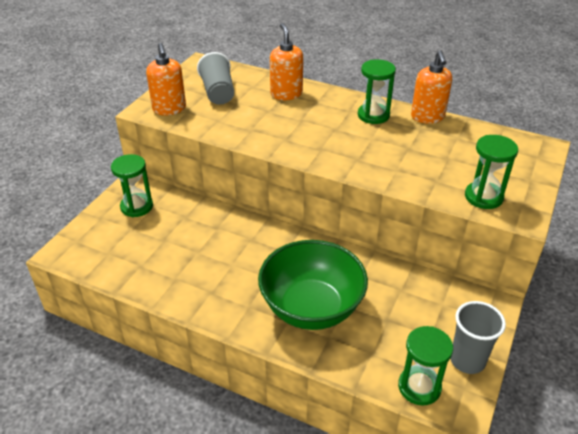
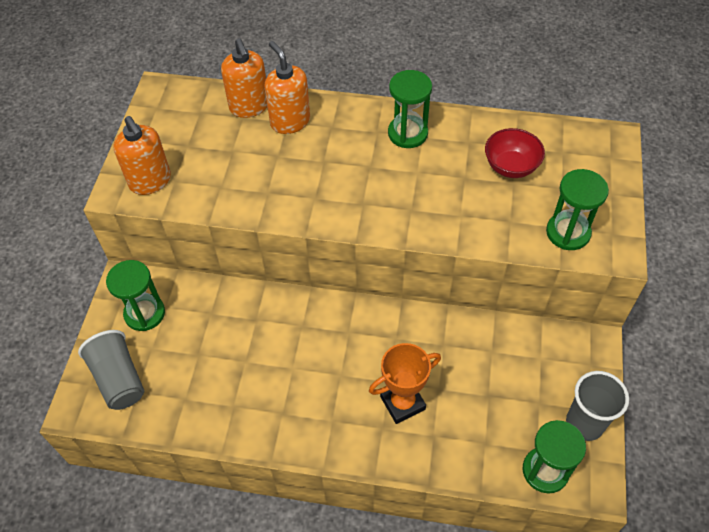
camera: 15 degrees left, 15 degrees up
grey cup [197,52,234,105] -> grey cup moved to [78,330,144,410]
green bowl [258,240,368,330] -> orange trophy [369,343,441,424]
orange soap dispenser [411,51,452,124] -> orange soap dispenser moved to [221,38,267,118]
none -> red bowl [485,128,545,178]

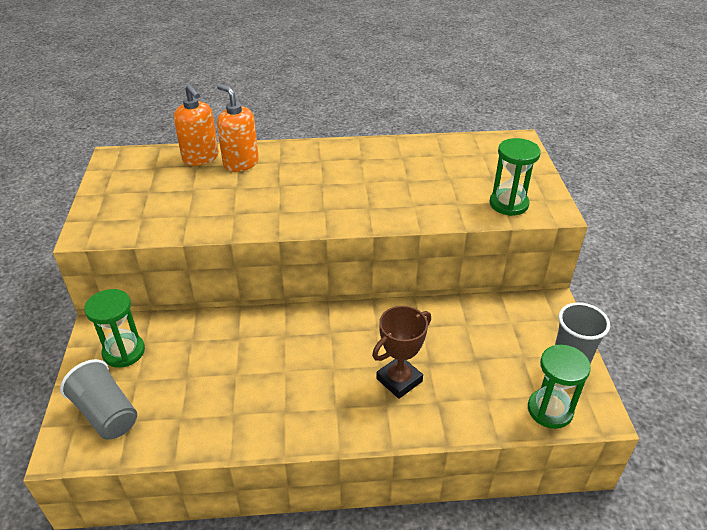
camera: 15 degrees left, 15 degrees down
orange soap dispenser [114,116,171,195] -> none
orange trophy [369,343,441,424] -> brown trophy [372,306,431,399]
green hourglass [388,70,432,148] -> none
red bowl [485,128,545,178] -> none

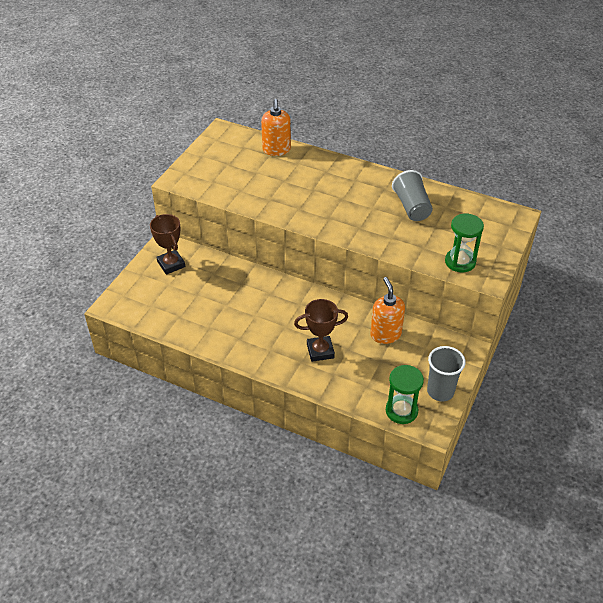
camera: 30 degrees right, 5 degrees up
grey cup [60,359,137,440] -> grey cup moved to [392,170,433,221]
green hourglass [84,289,145,368] -> brown trophy [150,214,185,275]
orange soap dispenser [217,84,259,172] -> orange soap dispenser moved to [370,277,405,344]

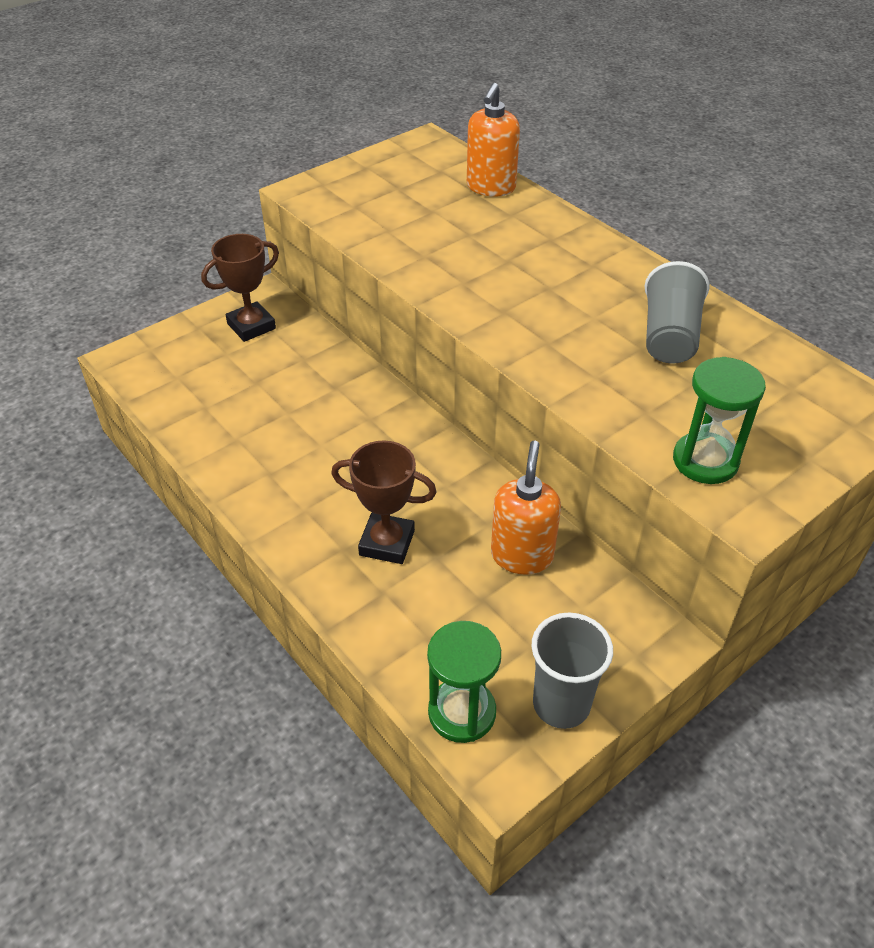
camera: 25 degrees right, 0 degrees up
brown trophy [150,214,185,275] -> brown trophy turned 60 degrees clockwise [201,234,279,342]

